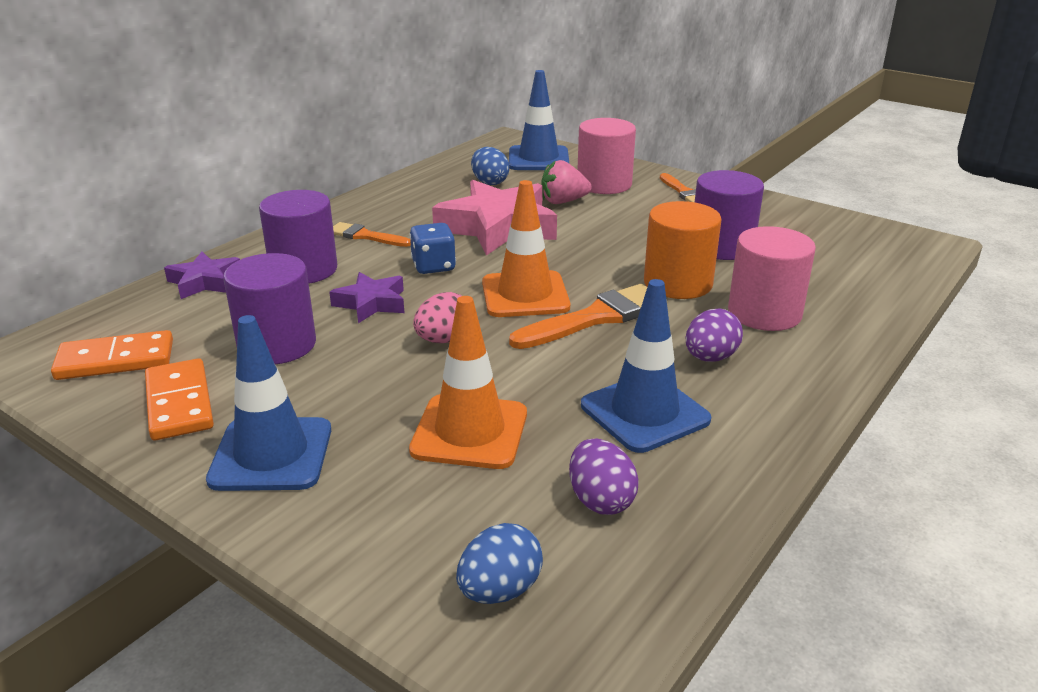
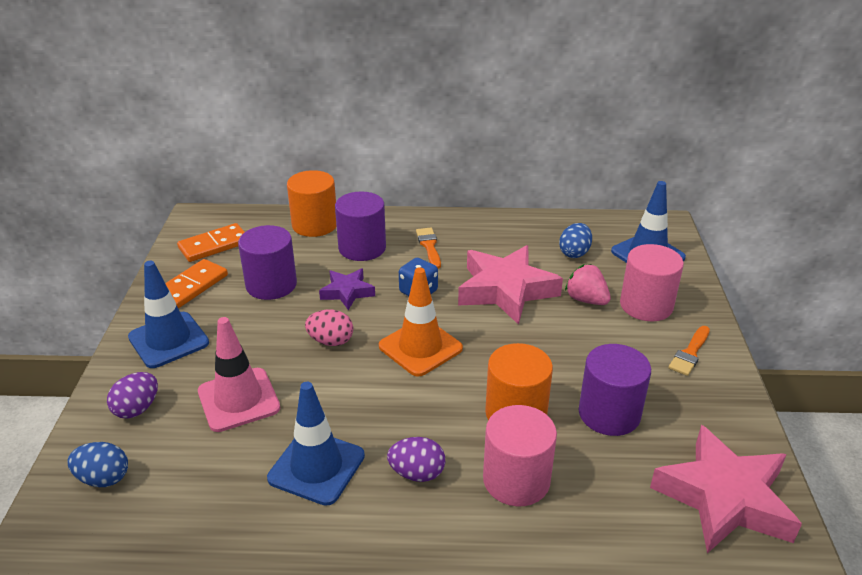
camera: 55 degrees right, 5 degrees up
orange domino [51,330,173,380] -> orange domino turned 75 degrees counterclockwise [177,223,244,262]
purple star [164,252,240,299] -> orange cylinder [287,170,337,237]
orange traffic cone [409,296,527,469] -> pink traffic cone [198,317,280,432]
orange brush [509,284,667,349] -> none
purple egg [569,439,639,515] -> purple egg moved to [107,372,158,419]
none -> pink star [650,425,802,553]

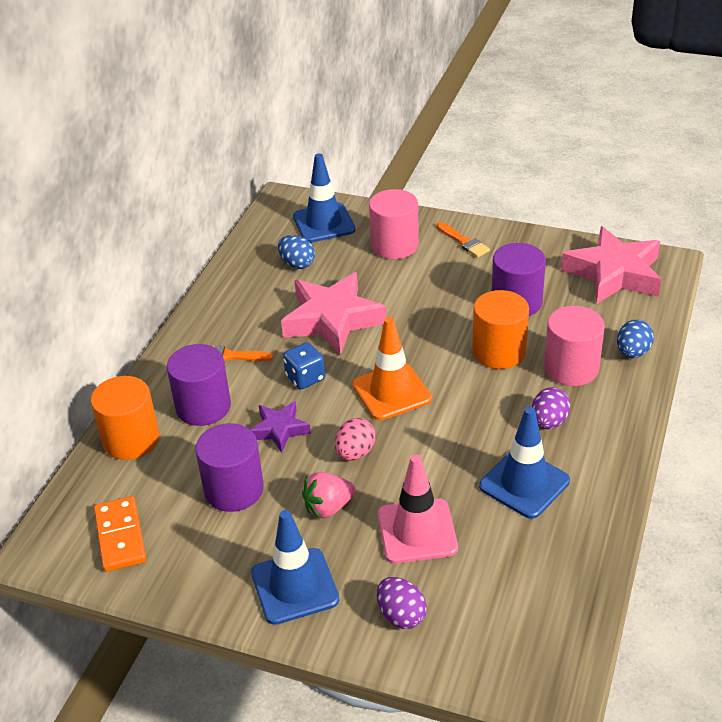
camera: 70 degrees left, 5 degrees up
blue egg [67,442,128,487] -> blue egg moved to [617,320,654,358]
orange domino [165,259,228,308] -> none
pink strawberry [565,264,611,305] -> pink strawberry moved to [302,472,356,519]

